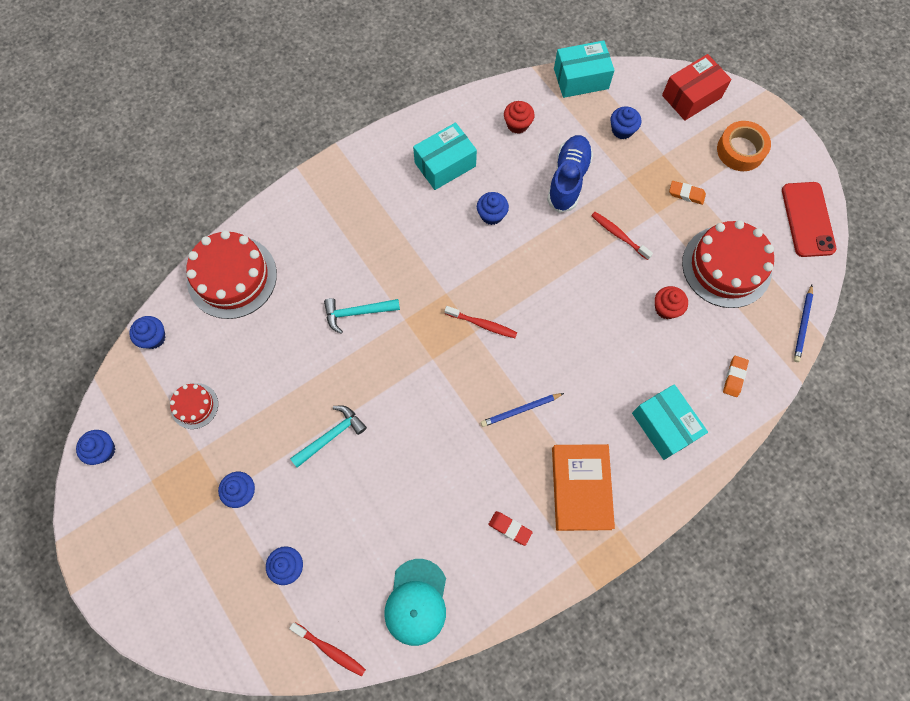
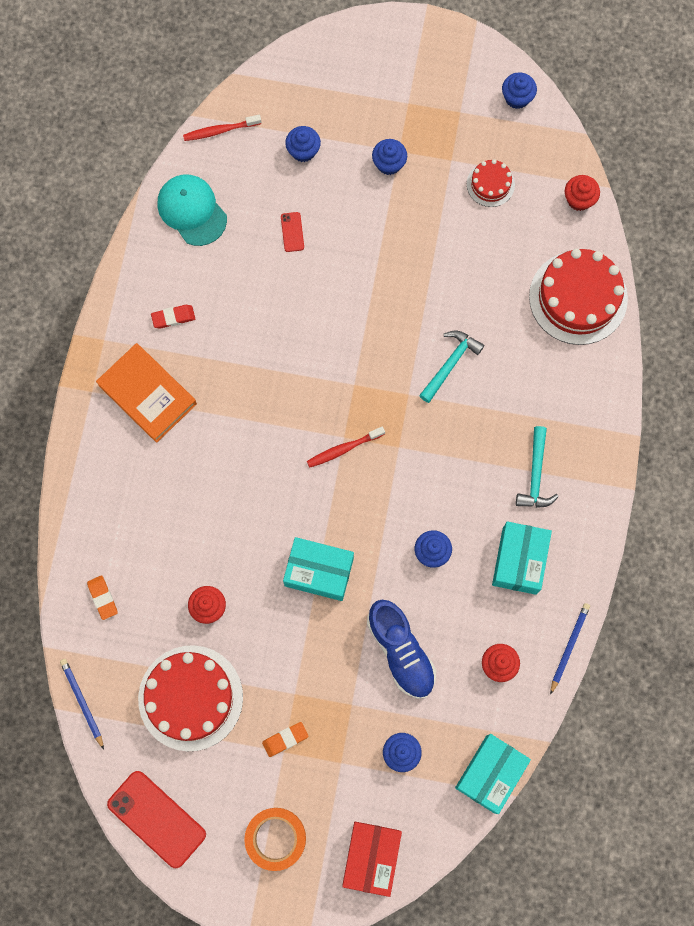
camera: 135 degrees right, 5 degrees up
blue cupcake [129,316,166,349] -> red cupcake [565,175,600,211]
turquoise hammer [290,406,367,468] -> turquoise hammer moved to [516,426,559,508]
blue pencil [481,393,564,427] -> blue pencil moved to [550,603,590,695]
red toothbrush [591,212,653,260] -> none
turquoise box [632,384,708,460] -> turquoise box moved to [283,537,354,601]
none -> red phone [281,212,304,252]

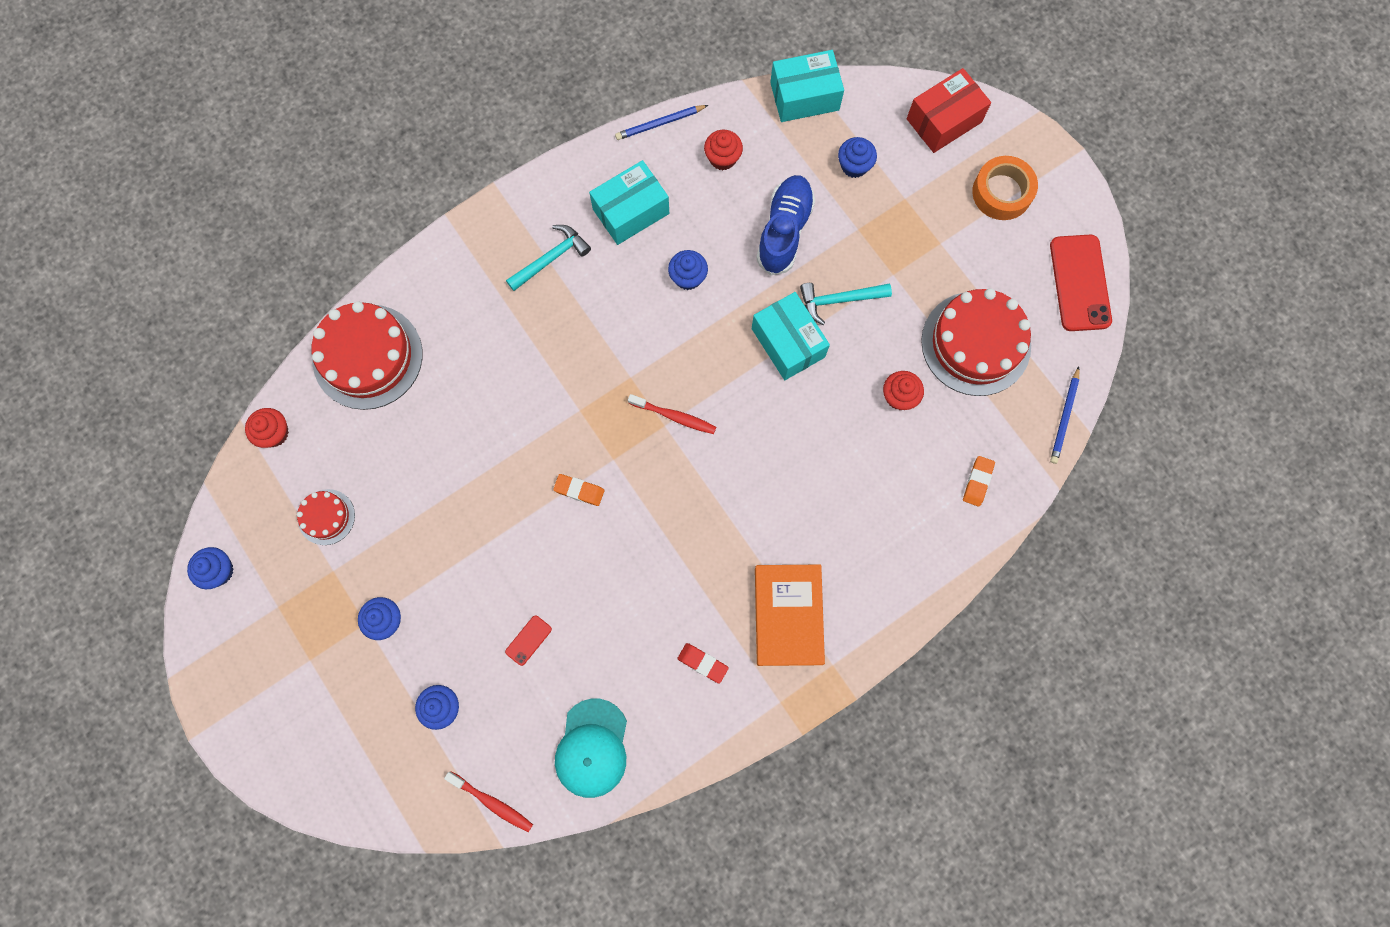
camera: 135 degrees left, 0 degrees up
orange eraser [262,722,309,757] -> orange eraser moved to [553,474,604,506]
turquoise hammer [419,330,484,403] -> turquoise hammer moved to [800,283,892,325]

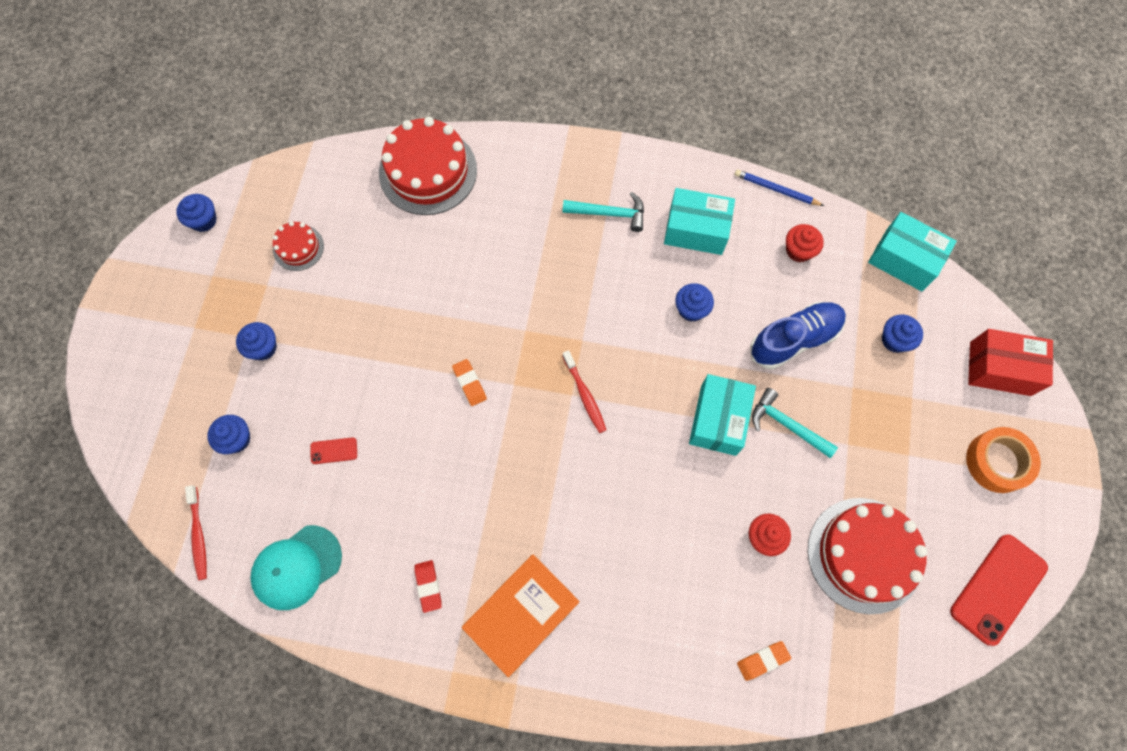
camera: 45 degrees right, 5 degrees down
red cupcake [245,408,289,448] -> none
blue pencil [1050,366,1079,464] -> none

